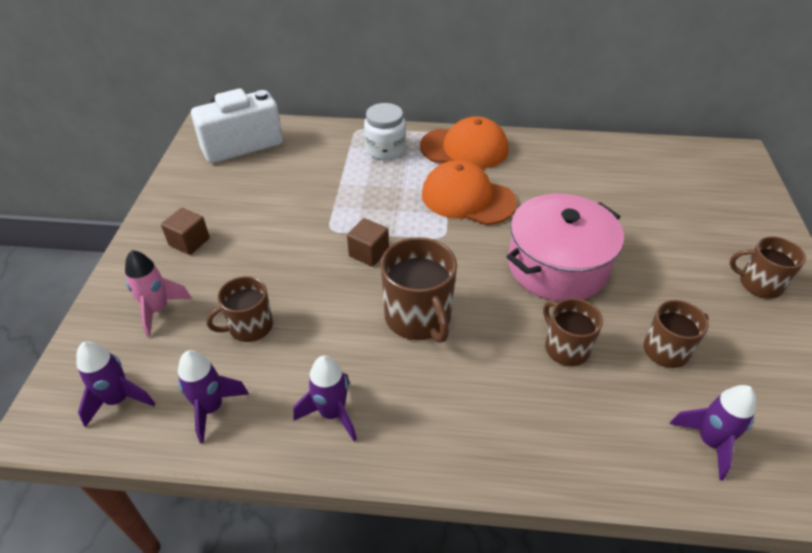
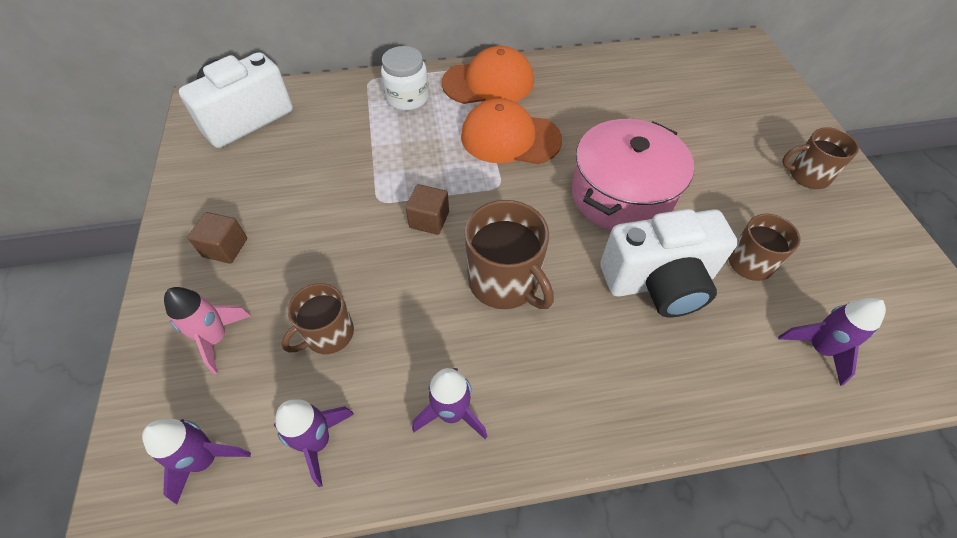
camera: 15 degrees left, 10 degrees up
brown mug [543,298,603,366] -> white camera [600,209,738,318]

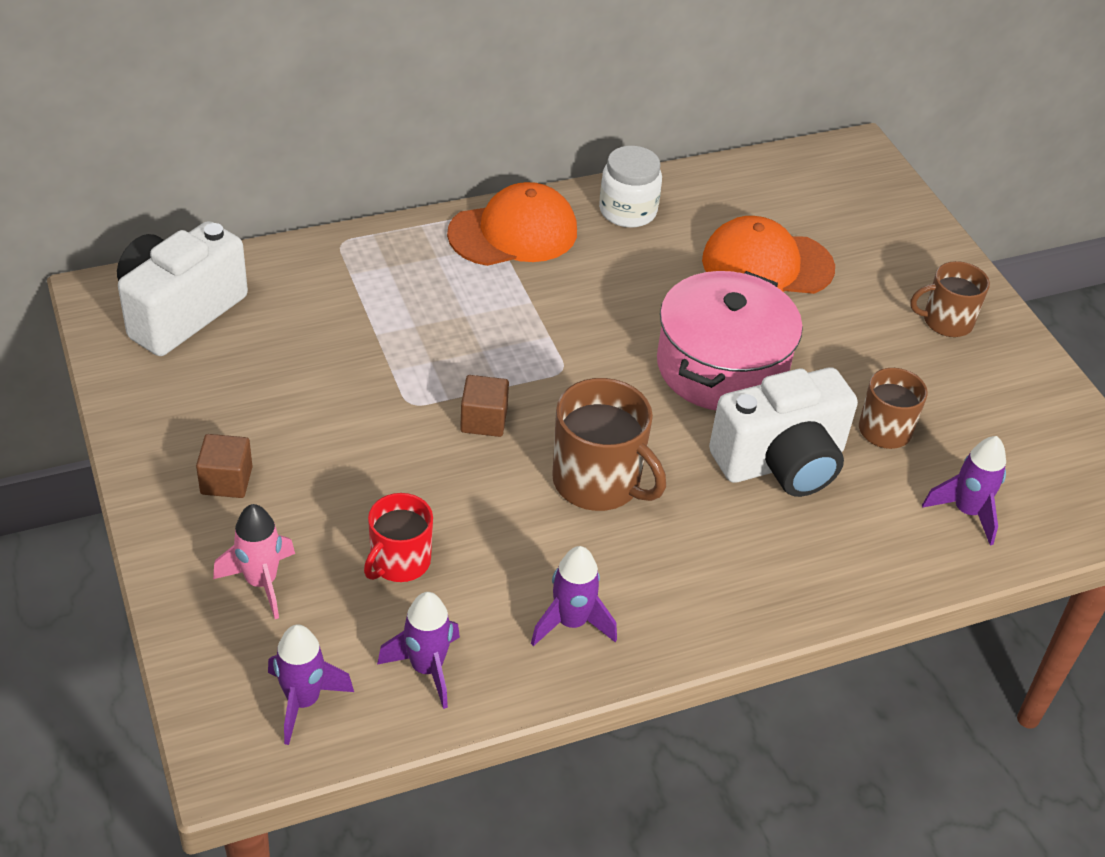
camera: 15 degrees left, 10 degrees down
brown mug [282,283,354,354] -> red mug [364,493,433,582]
white jar [381,46,429,111] -> white jar moved to [599,146,662,228]
orange cap [461,98,562,164] -> orange cap moved to [702,216,835,294]

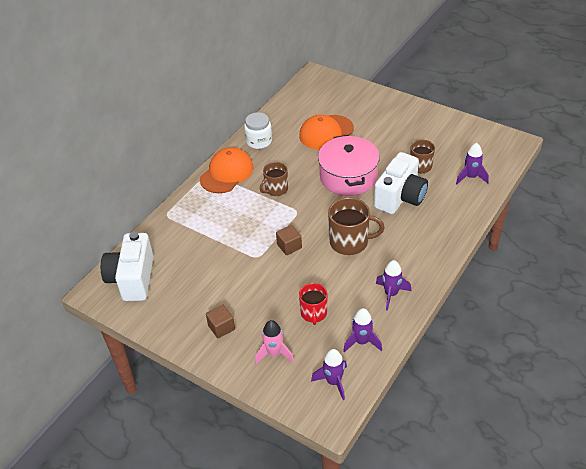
camera: 30 degrees left, 0 degrees up
brown mug [910,261,990,337] -> brown mug moved to [260,162,288,196]

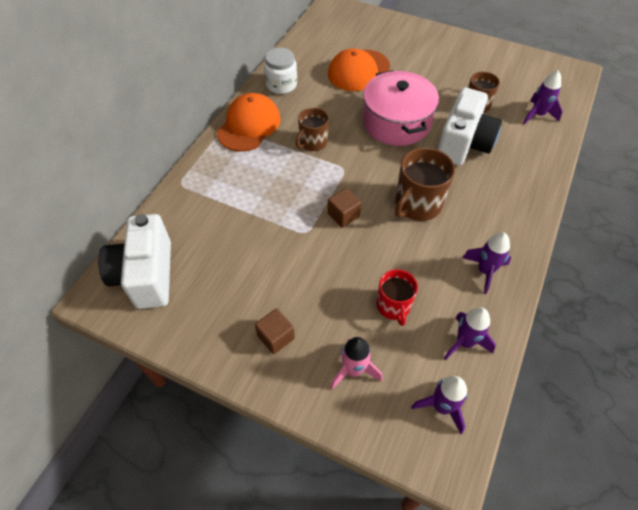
camera: 10 degrees left, 10 degrees up
brown mug [328,198,385,255] -> brown mug turned 135 degrees clockwise [395,147,455,221]

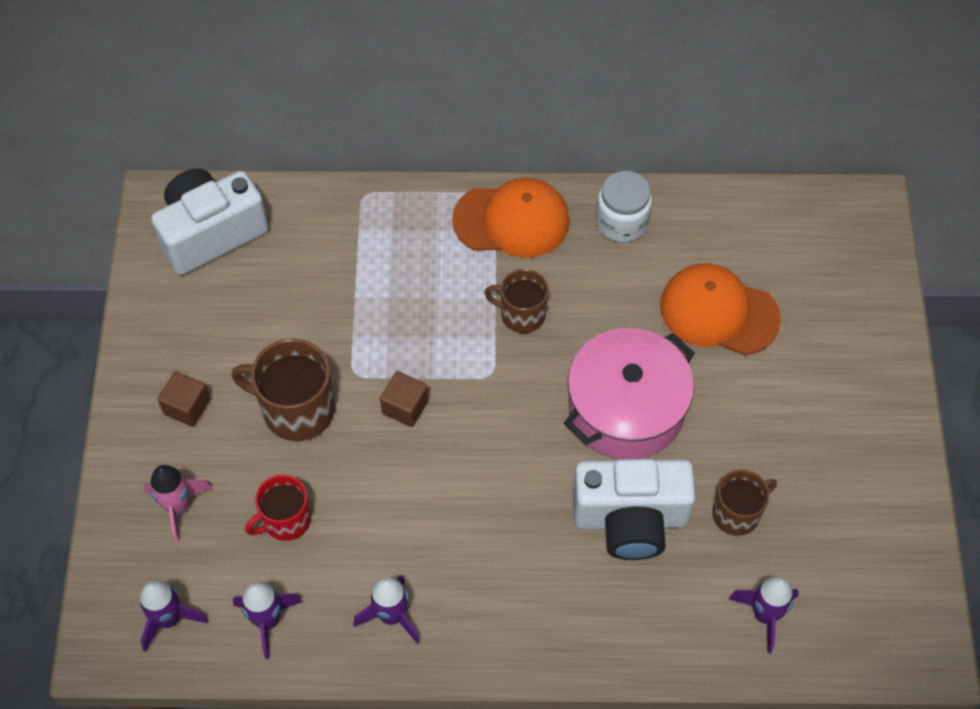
camera: 65 degrees right, 5 degrees up
brown mug [395,147,455,221] -> brown mug moved to [232,339,335,441]

